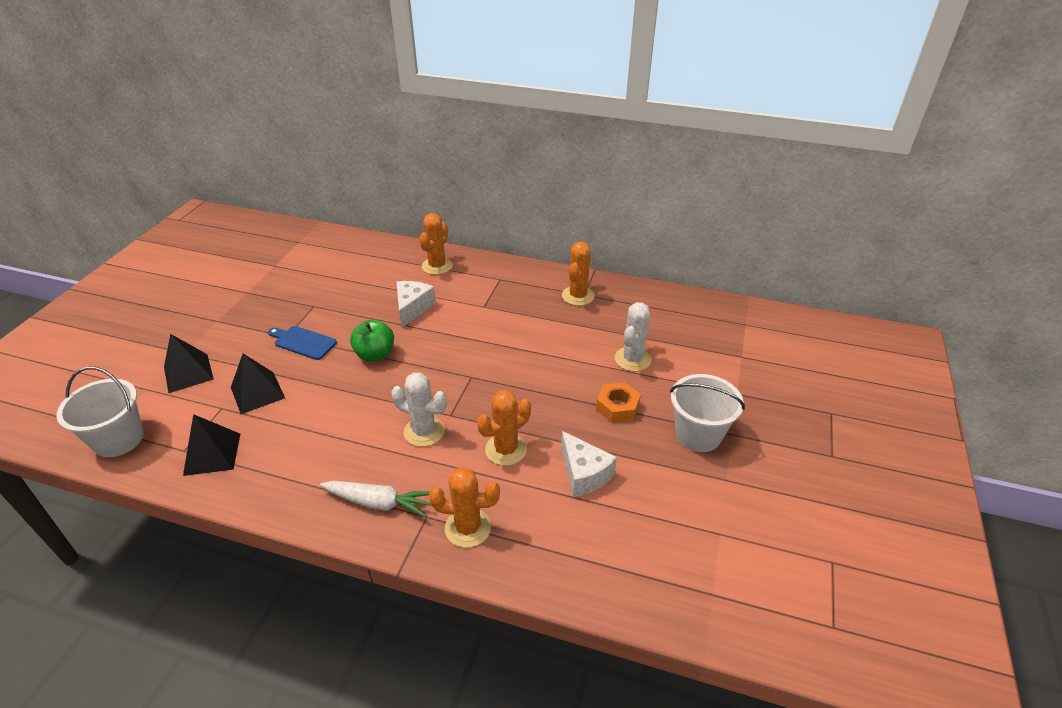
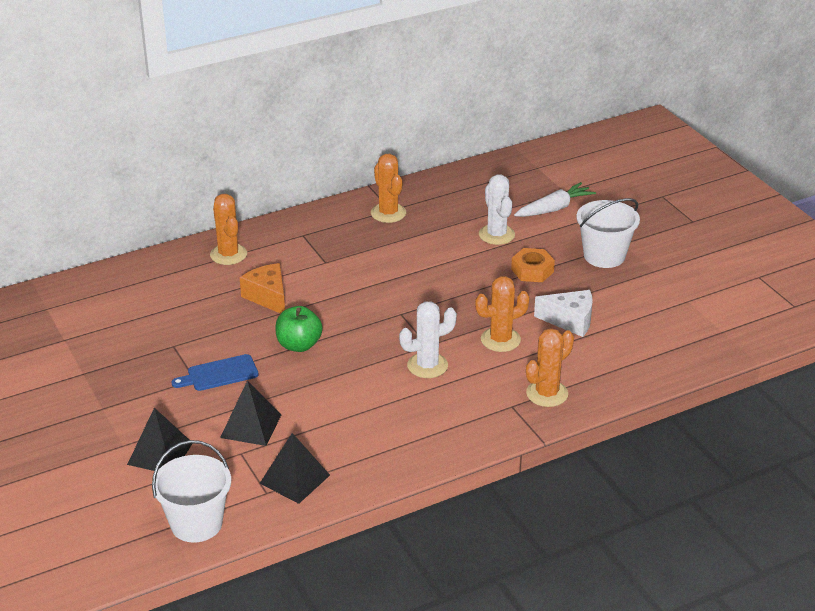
camera: 45 degrees left, 5 degrees down
white carrot [319,481,431,518] -> white carrot moved to [514,182,596,217]
white cheese [396,281,436,328] -> orange cheese [240,263,285,314]
orange cactus [477,390,531,466] -> orange cactus turned 60 degrees clockwise [475,276,530,352]

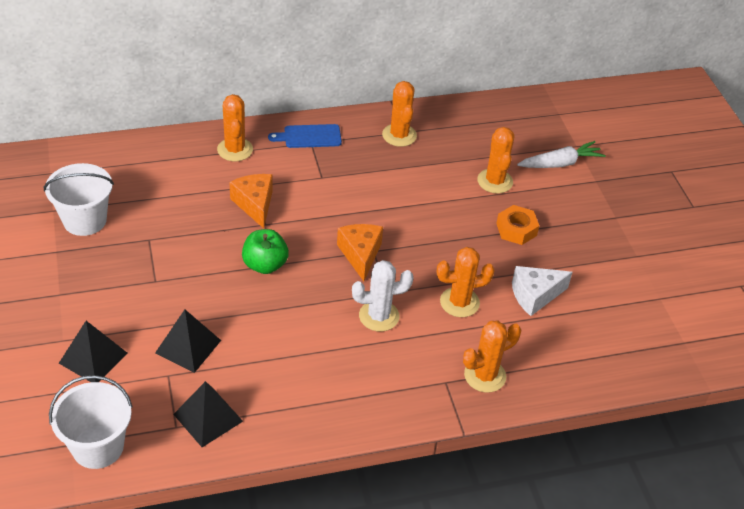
camera: 10 degrees right, 10 degrees up
blue cutting board [171,354,259,391] -> blue cutting board moved to [268,124,342,148]
white cactus [479,174,515,245] -> orange cactus [477,127,515,193]
white cheese [534,290,593,337] -> white cheese turned 135 degrees clockwise [512,266,573,316]
white bucket [576,198,640,268] -> white bucket moved to [44,163,114,236]
none -> orange cheese [337,224,383,281]

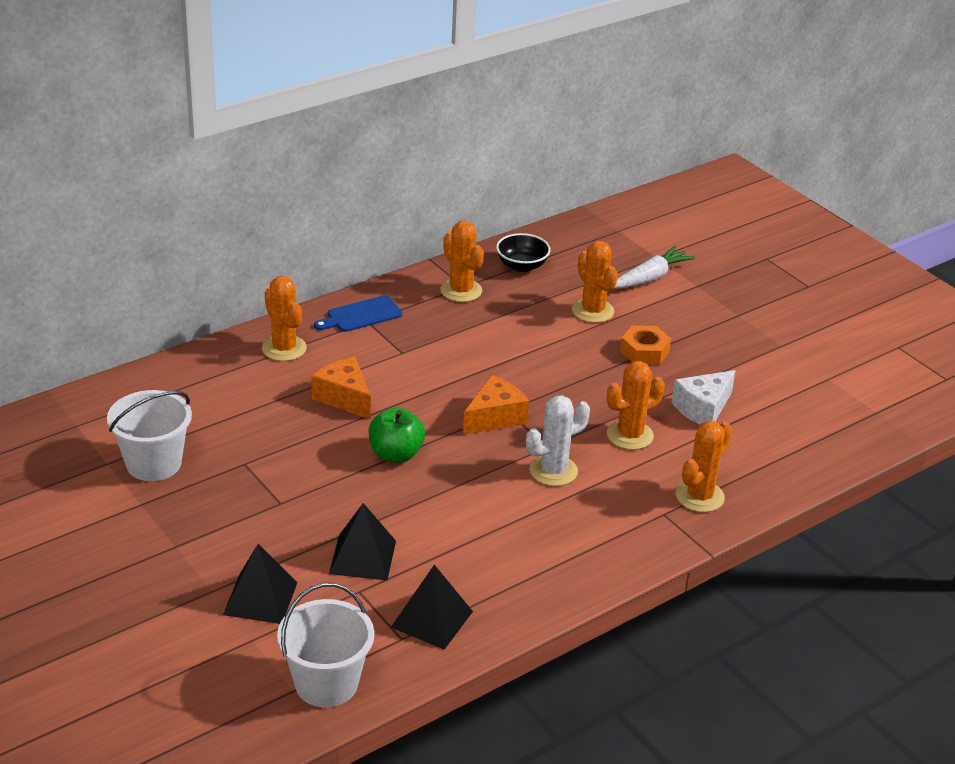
camera: 20 degrees left, 10 degrees down
orange cheese [337,224,383,281] -> orange cheese turned 75 degrees clockwise [463,375,529,435]
none -> black bowl [496,233,550,272]

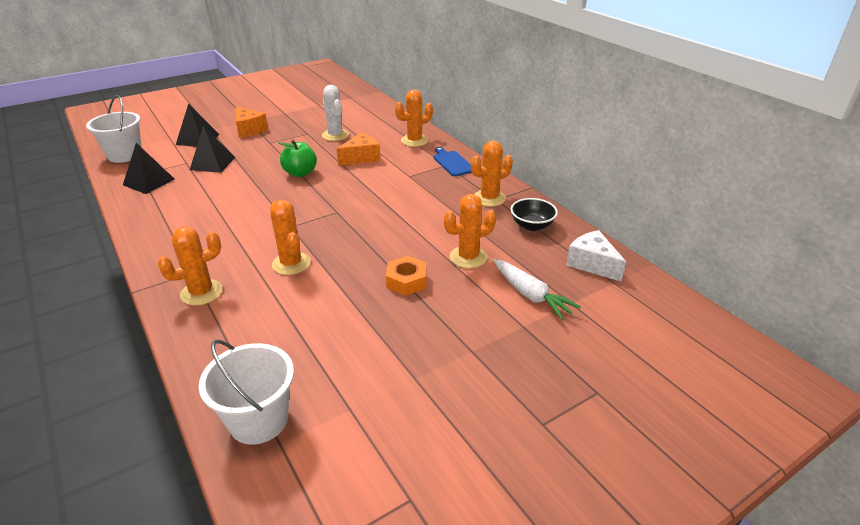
camera: 95 degrees right, 0 degrees up
white bucket [107,390,192,481] -> white bucket moved to [198,340,294,445]
orange cheese [463,375,529,435] -> orange cheese moved to [236,107,268,138]
white cactus [526,395,590,486] -> white cactus moved to [322,85,349,141]
white cheese [671,370,736,425] -> white cheese moved to [566,230,626,281]
orange cactus [676,420,733,512] -> orange cactus turned 75 degrees counterclockwise [157,226,223,306]

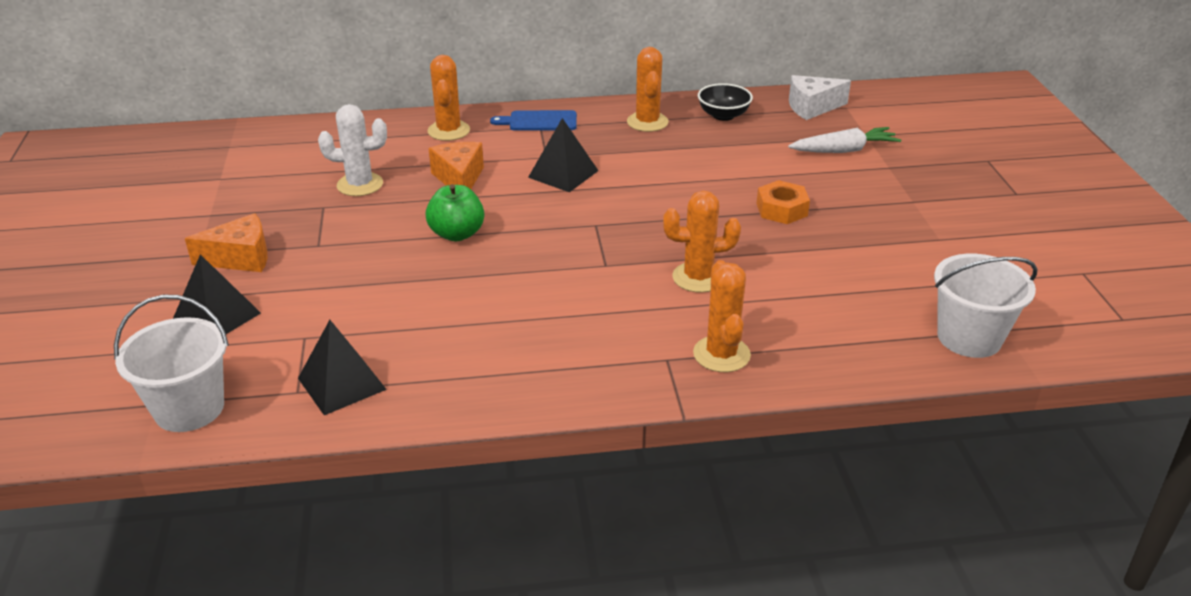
camera: 65 degrees left, 0 degrees up
black pyramid [190,125,235,173] -> black pyramid moved to [528,118,598,192]
orange cactus [444,194,496,268] -> none

